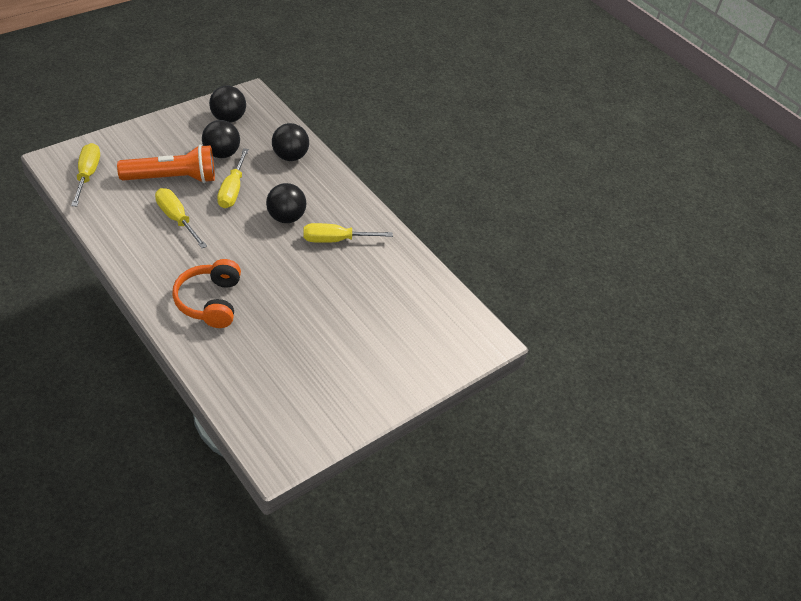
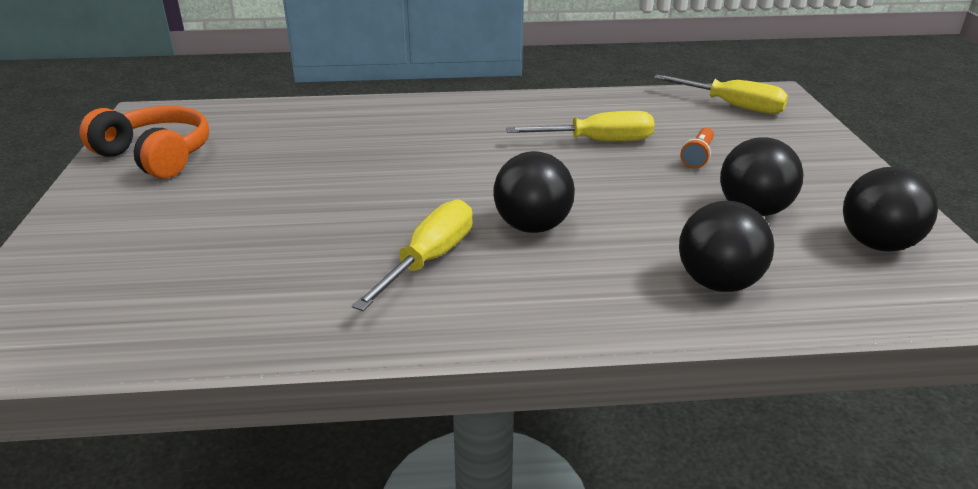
camera: 130 degrees right, 15 degrees down
orange flashlight [117,145,215,183] -> orange flashlight [680,127,714,169], size x0.43
orange headphones [172,259,241,328] -> orange headphones moved to [79,106,209,179]
yellow screwdriver [217,148,249,208] -> none

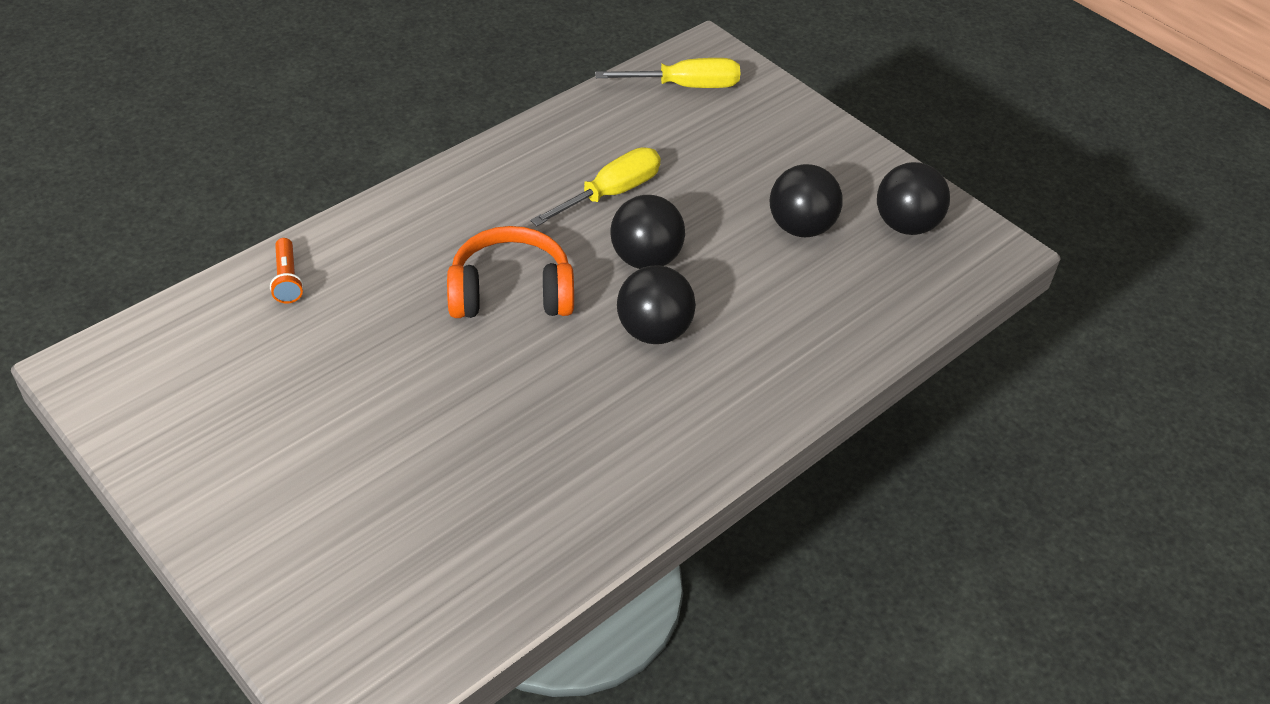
camera: 40 degrees left, 15 degrees up
orange headphones [79,106,209,179] -> orange headphones moved to [447,226,574,318]
yellow screwdriver [352,199,473,311] -> none
black ball [679,201,774,292] -> black ball moved to [610,195,685,269]
orange flashlight [680,127,714,169] -> orange flashlight moved to [270,238,304,303]

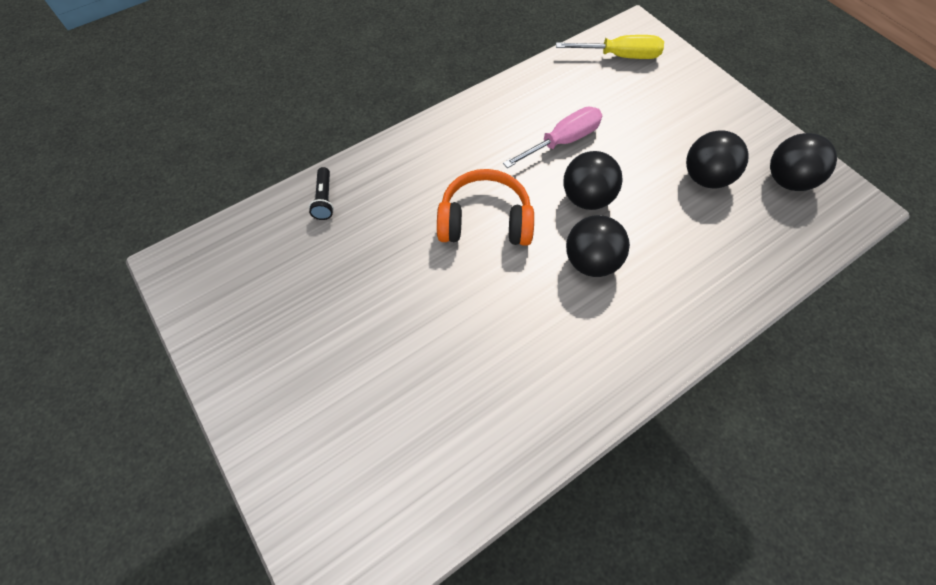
camera: 10 degrees right, 15 degrees up
orange flashlight [270,238,304,303] -> black flashlight [309,167,334,220]
yellow screwdriver [530,147,661,226] -> pink screwdriver [503,107,602,168]

